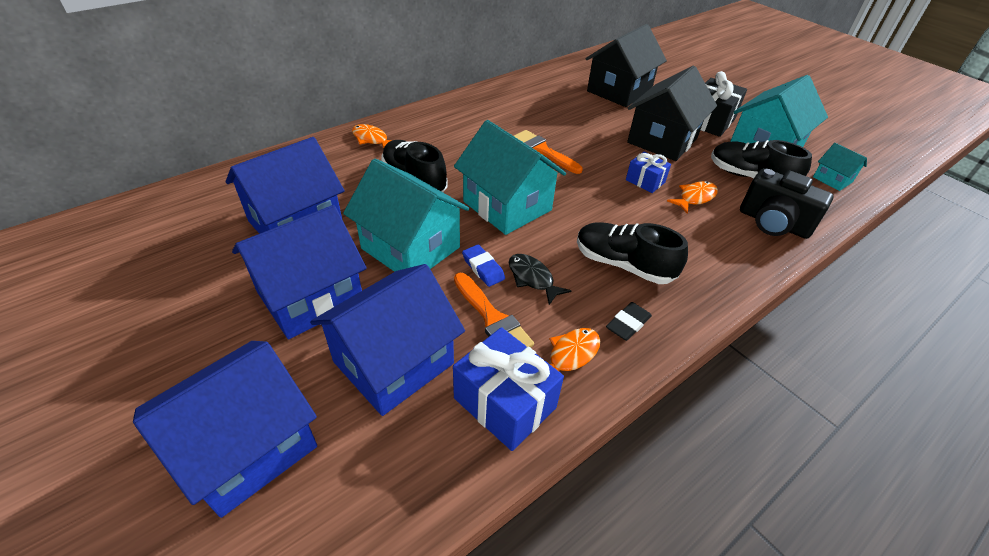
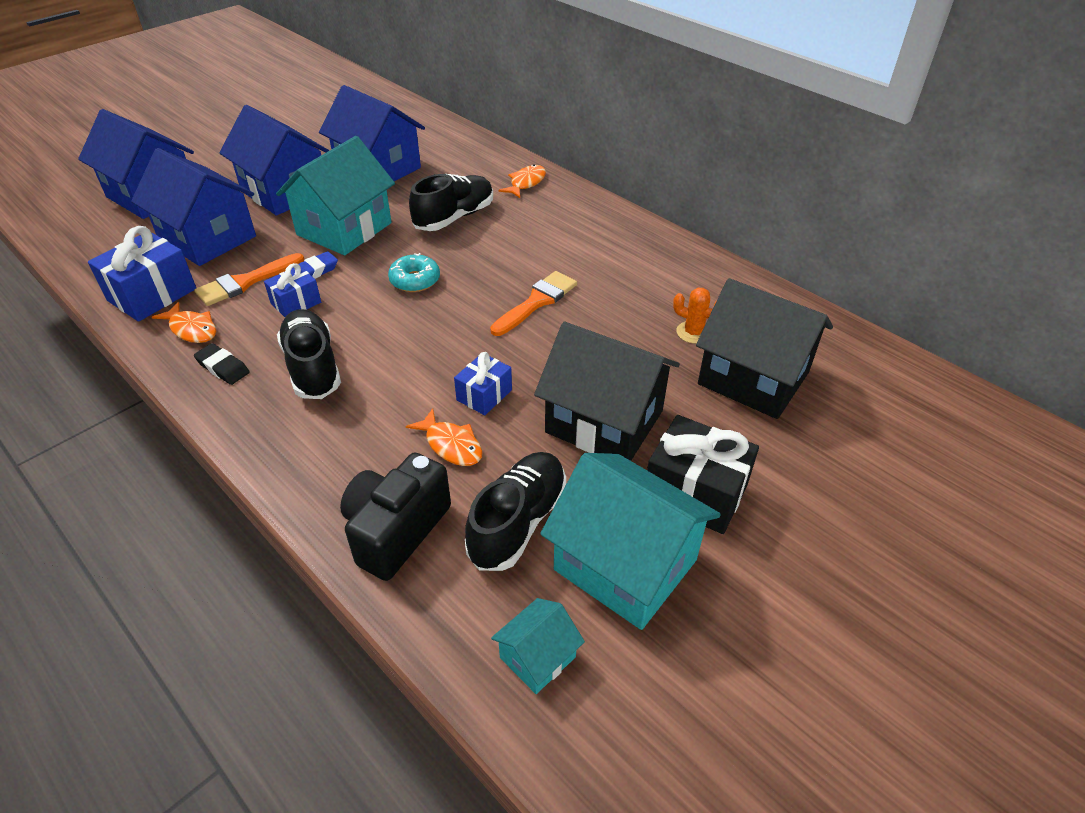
camera: 85 degrees right, 0 degrees up
turquoise house [454,120,566,235] -> turquoise donut [388,253,440,292]
black fish [509,254,571,305] -> blue gift [264,263,321,317]
black shoe [577,222,688,284] -> black shoe turned 45 degrees counterclockwise [277,309,341,399]
none -> orange cactus [673,287,716,344]

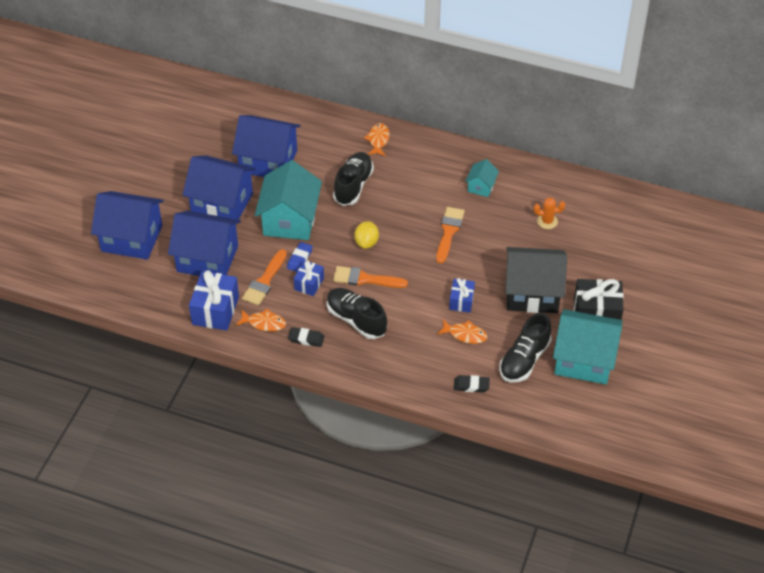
camera: 25 degrees left, 5 degrees up
black camera [340,452,451,581] -> black eraser [454,375,490,393]
turquoise donut [388,253,440,292] -> yellow lemon [354,221,379,249]
black shoe [465,452,566,571] -> black shoe turned 150 degrees counterclockwise [499,313,552,383]
turquoise house [491,598,585,694] -> turquoise house moved to [465,159,499,197]
black house [696,278,833,419] -> none
none -> orange brush [333,266,408,288]

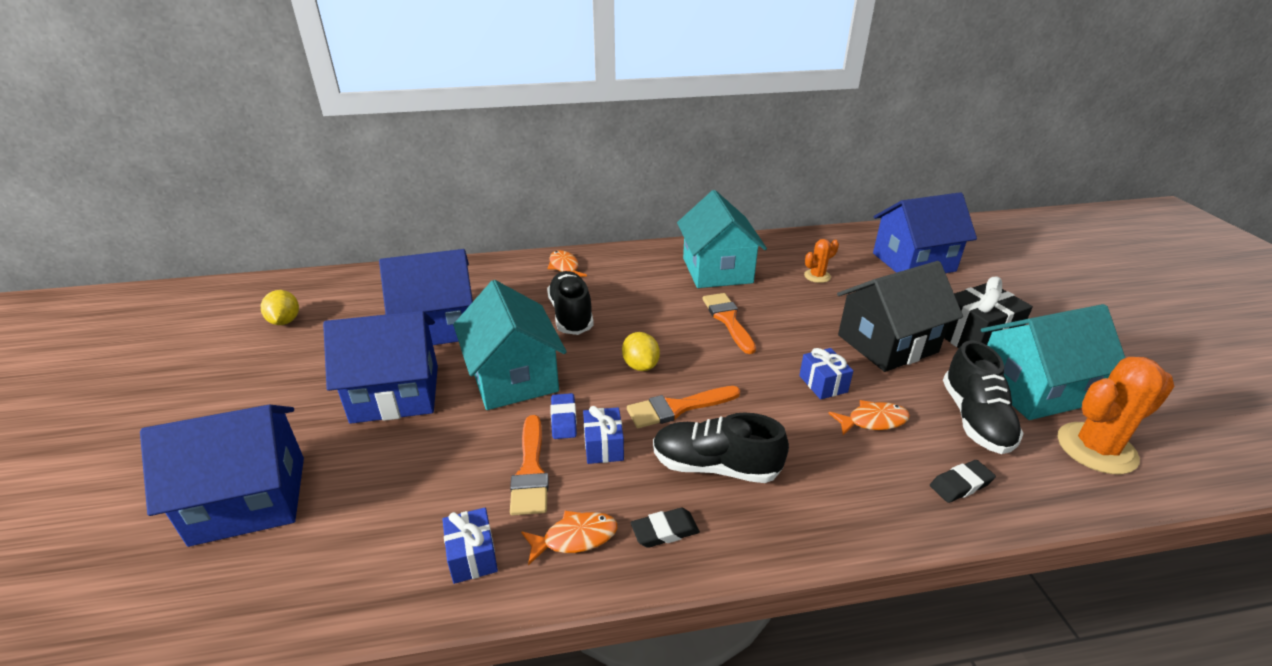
camera: 30 degrees left, 15 degrees down
blue house [168,211,241,276] -> blue house moved to [873,192,977,273]
blue gift [189,270,239,331] -> blue gift [442,508,498,584], size x0.59
turquoise house [465,159,499,197] -> turquoise house [677,190,767,288], size x2.08
none -> yellow lemon [261,290,299,325]
none -> orange cactus [1058,357,1174,474]

